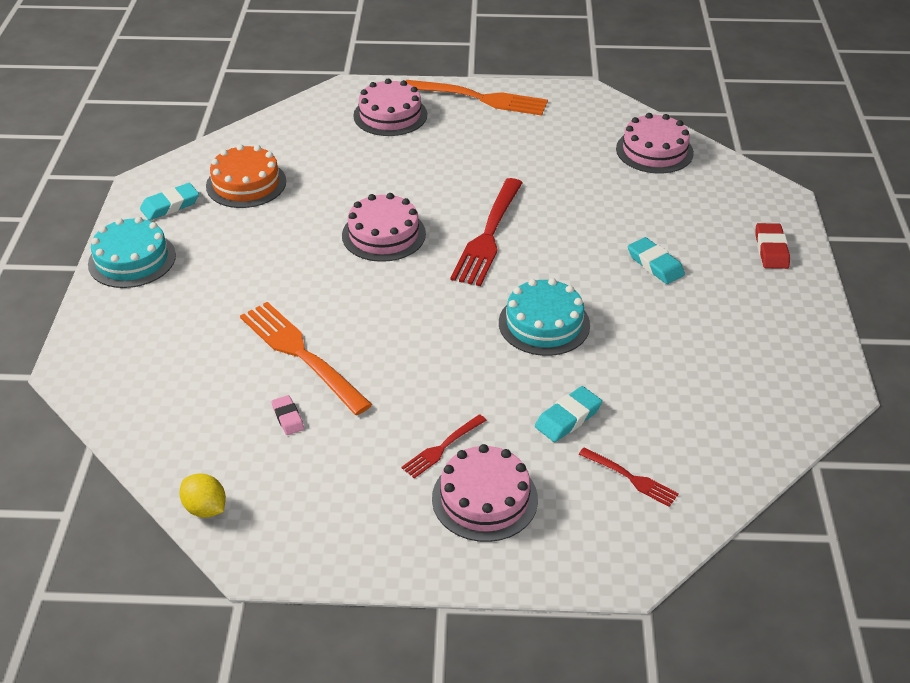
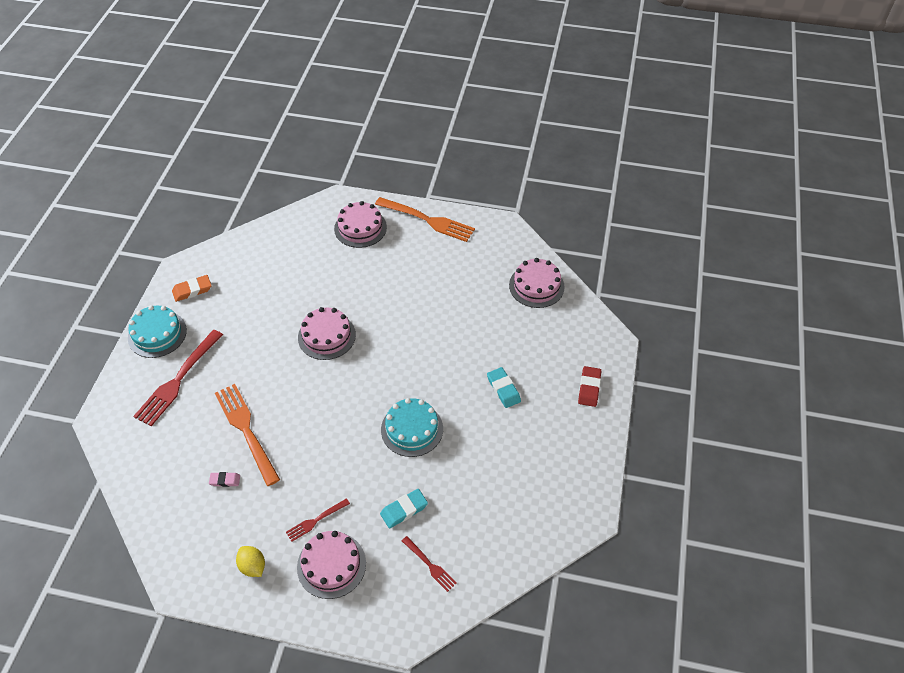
camera: 10 degrees right, 10 degrees up
turquoise eraser [140,183,199,220] -> orange eraser [172,275,211,302]
yellow lemon [180,474,226,518] -> yellow lemon moved to [236,546,265,577]
orange cake [206,144,286,208] -> none
pink eraser [271,395,304,435] -> pink eraser turned 75 degrees counterclockwise [209,472,240,487]
red fork [450,178,523,286] -> red fork moved to [133,330,223,426]

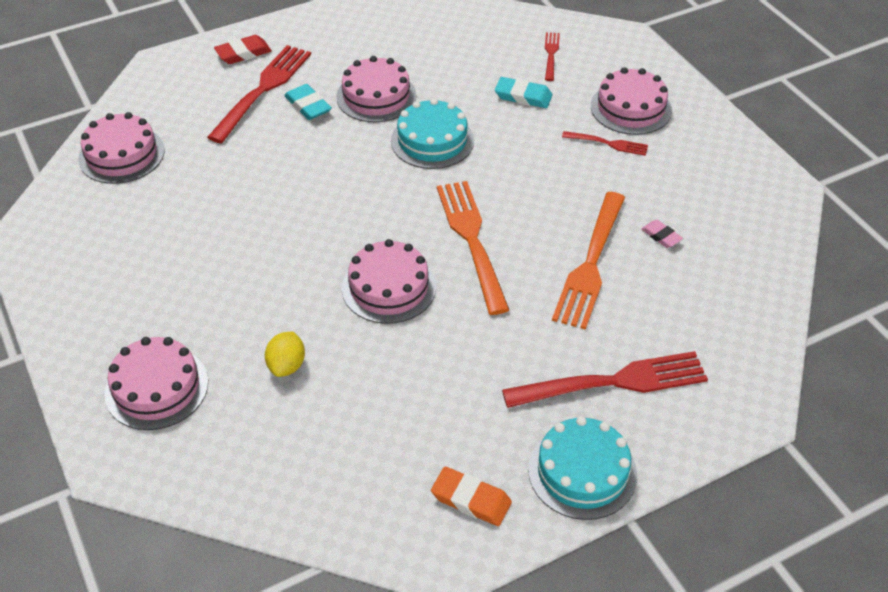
camera: 130 degrees left, 5 degrees down
yellow lemon [236,546,265,577] -> yellow lemon moved to [265,331,305,377]
orange fork [375,197,475,242] -> orange fork moved to [437,181,509,315]
turquoise eraser [487,367,521,408] -> turquoise eraser turned 60 degrees counterclockwise [284,84,332,120]
none -> red fork [207,45,311,143]
none -> pink cake [336,56,416,122]

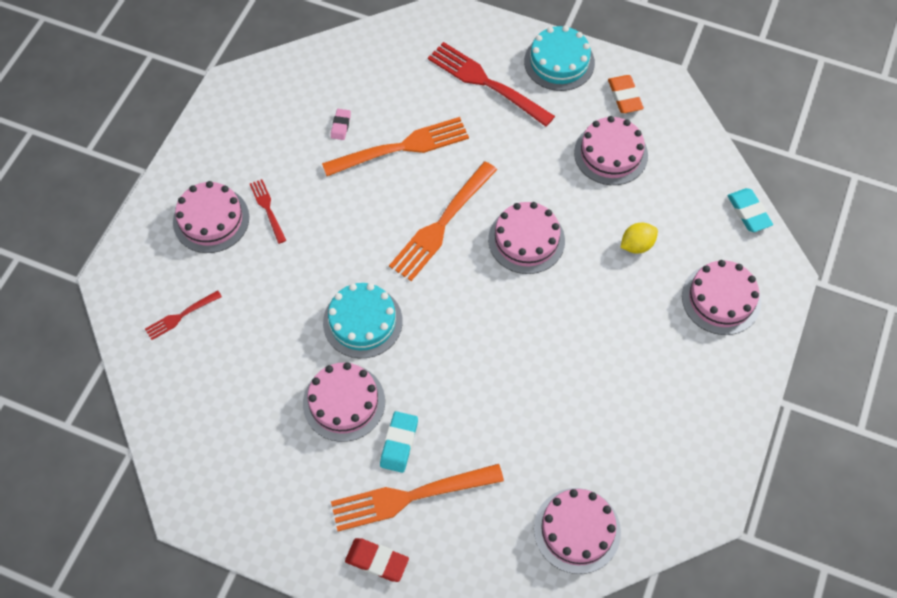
camera: 130 degrees left, 15 degrees up
red fork [207,45,311,143] -> orange fork [331,464,504,531]
turquoise eraser [495,77,553,108] -> turquoise eraser moved to [727,188,773,232]
none -> pink cake [574,116,648,185]

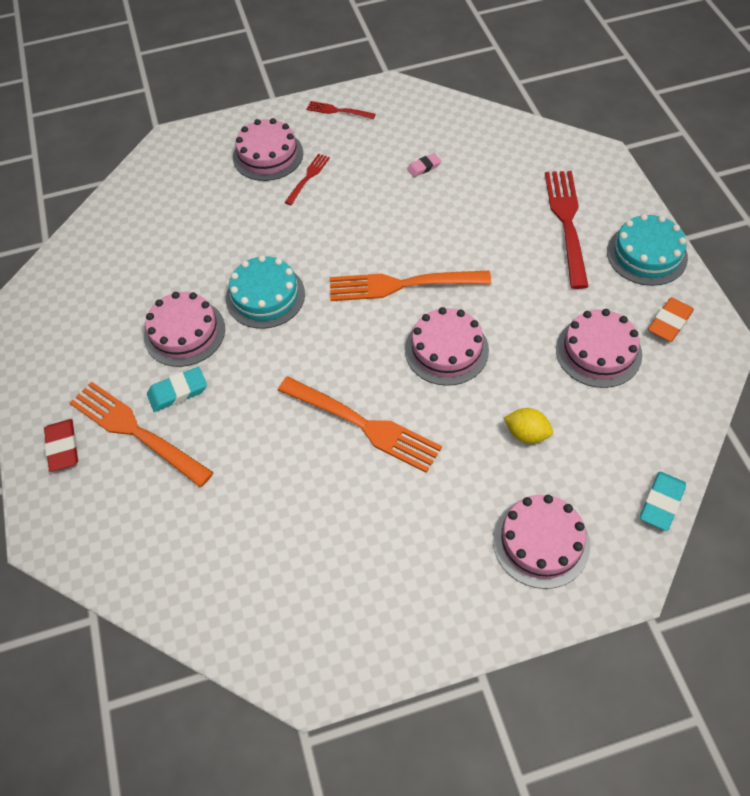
camera: 55 degrees right, 5 degrees down
red fork [145,290,222,340] -> red fork moved to [307,101,376,119]
orange fork [322,117,469,176] -> orange fork moved to [278,377,442,473]
pink cake [534,488,621,574] -> none

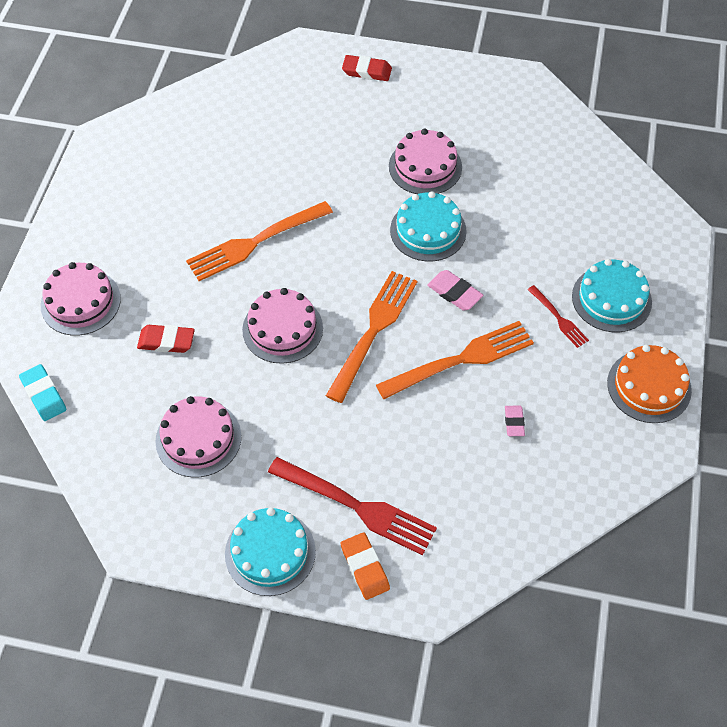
camera: 115 degrees right, 0 degrees up
orange fork [70,381,214,487] -> orange fork moved to [376,321,534,399]
turquoise eraser [147,367,207,412] -> none
pink cake [233,118,303,181] -> turquoise cake [572,259,652,332]
red fork [307,101,376,119] -> orange cake [607,345,692,423]
yellow lemon [504,408,553,444] -> red eraser [137,325,195,353]
orange eraser [648,297,694,342] -> orange eraser moved to [341,532,390,600]
none -> pink eraser [427,270,484,310]

